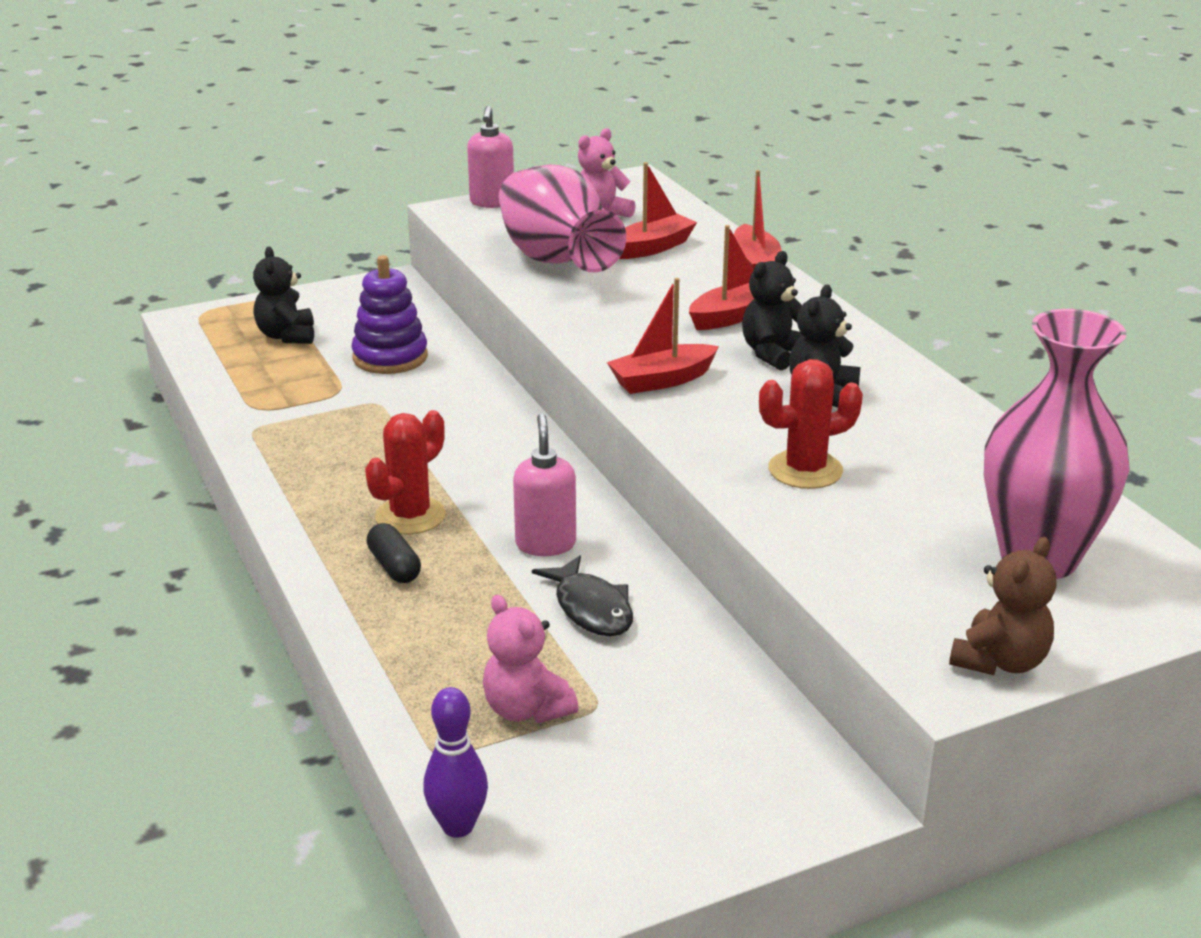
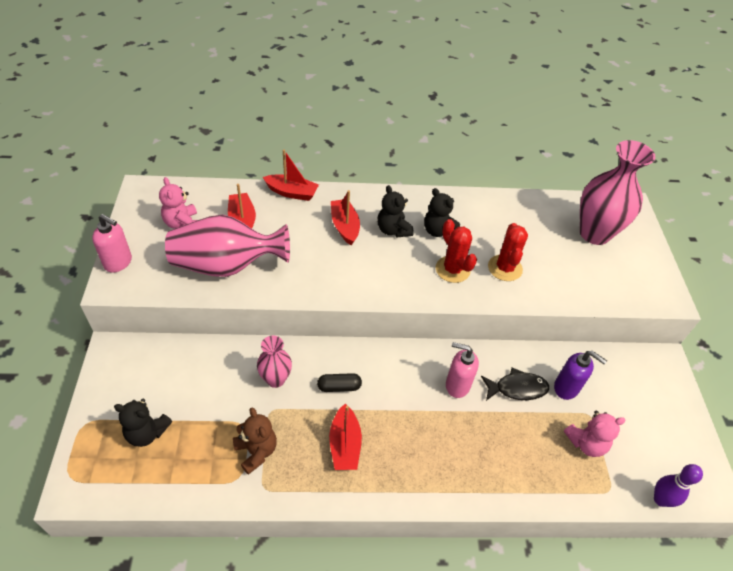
camera: 70 degrees left, 20 degrees up
purple stacking toy [351,255,428,374] -> none
red cactus [365,410,446,534] -> red cactus moved to [436,219,477,283]
black capsule [367,523,421,583] -> black capsule moved to [317,373,362,392]
red boat [607,278,719,394] -> red boat moved to [329,404,362,470]
brown teddy bear [949,537,1056,675] -> brown teddy bear moved to [233,408,277,475]
none -> pink vase [257,336,292,388]
none -> purple soap dispenser [554,351,607,400]

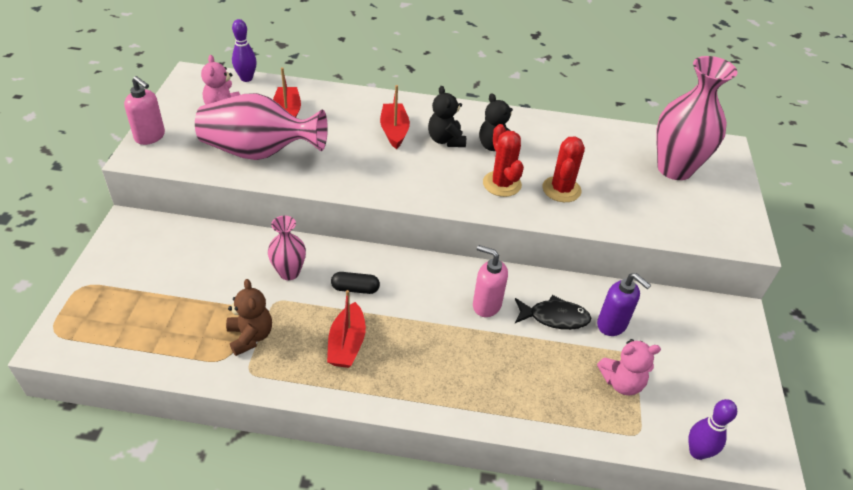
camera: 10 degrees right, 5 degrees down
black teddy bear [114,399,172,447] -> none
red boat [263,150,319,201] -> none
none -> purple bowling pin [232,19,257,82]

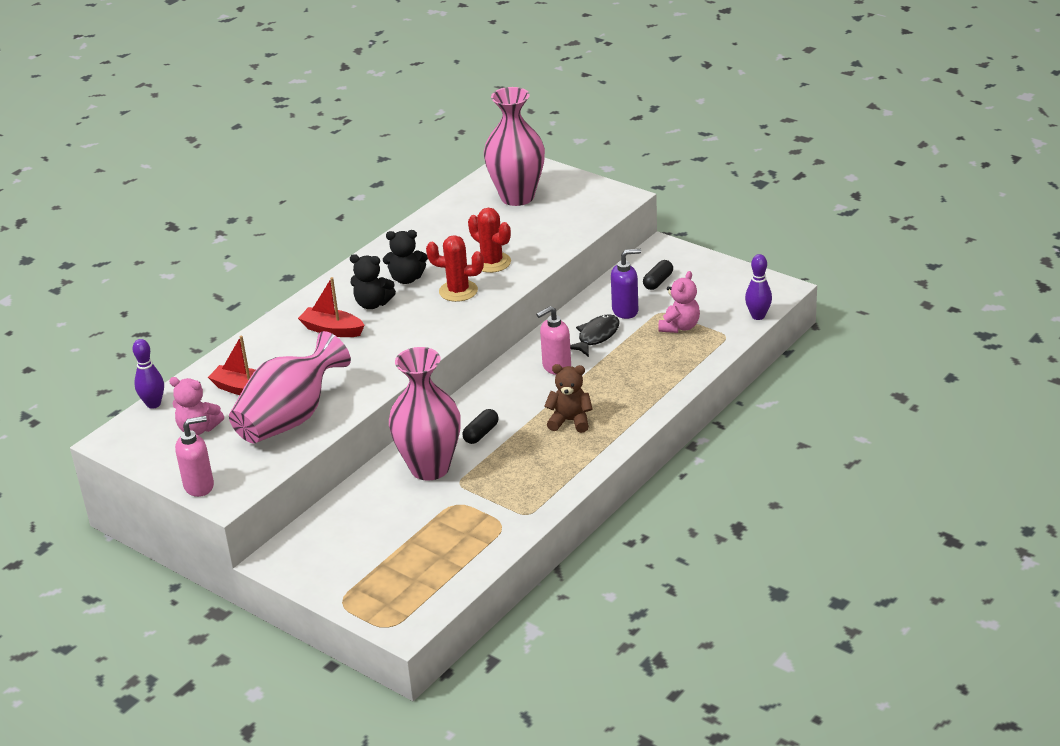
camera: 55 degrees left, 10 degrees down
brown teddy bear [226,279,272,356] -> brown teddy bear moved to [544,364,592,433]
pink vase [268,216,306,280] -> pink vase [389,347,461,481], size x1.87
red boat [327,290,366,368] -> none
none -> black capsule [643,260,673,290]

